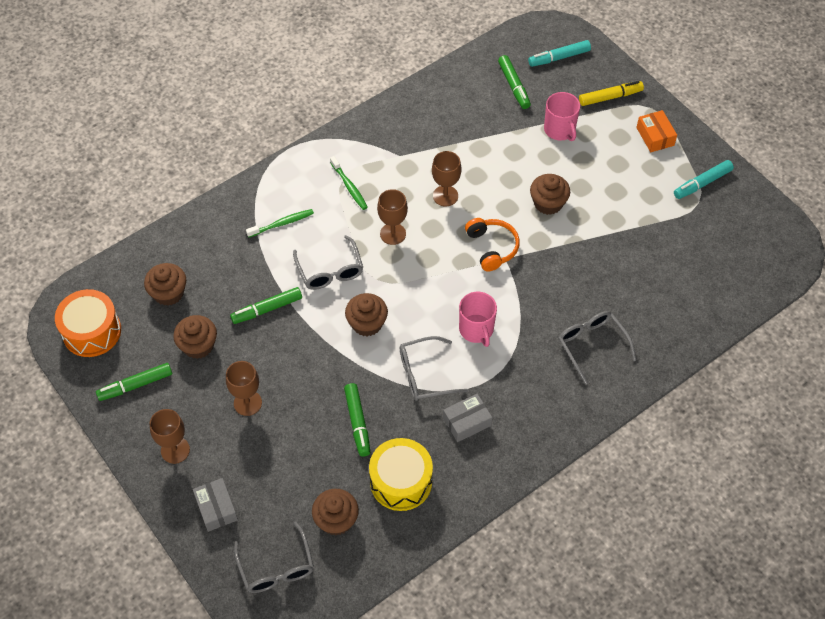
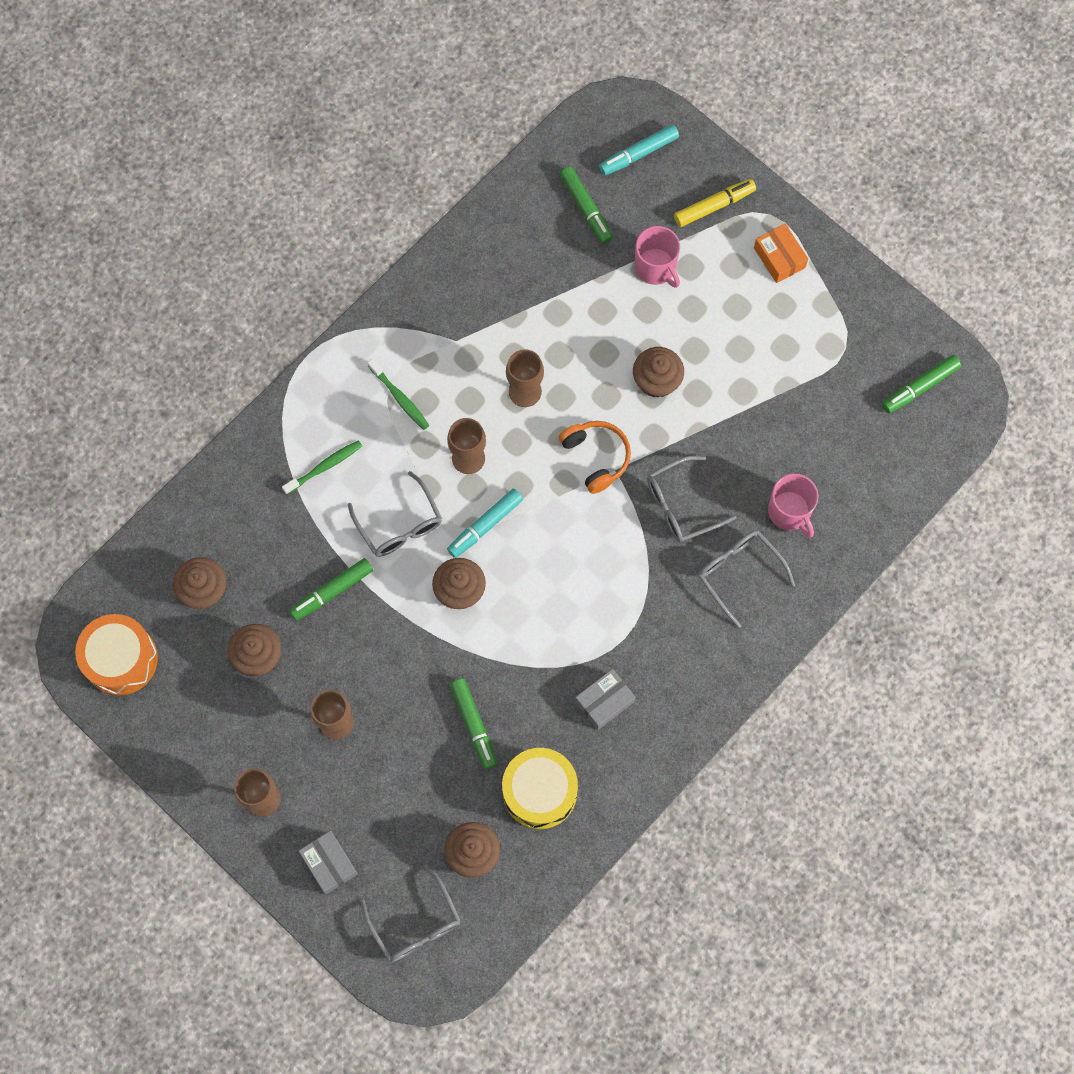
camera: 10 degrees left, 15 degrees up
green marker [96,363,172,401] -> green marker moved to [882,355,961,413]
grey glasses [400,336,468,401] -> grey glasses moved to [647,456,737,542]
pink mug [459,292,497,347] -> pink mug moved to [768,474,818,538]
turquoise marker [674,160,734,199] -> turquoise marker moved to [447,488,523,558]

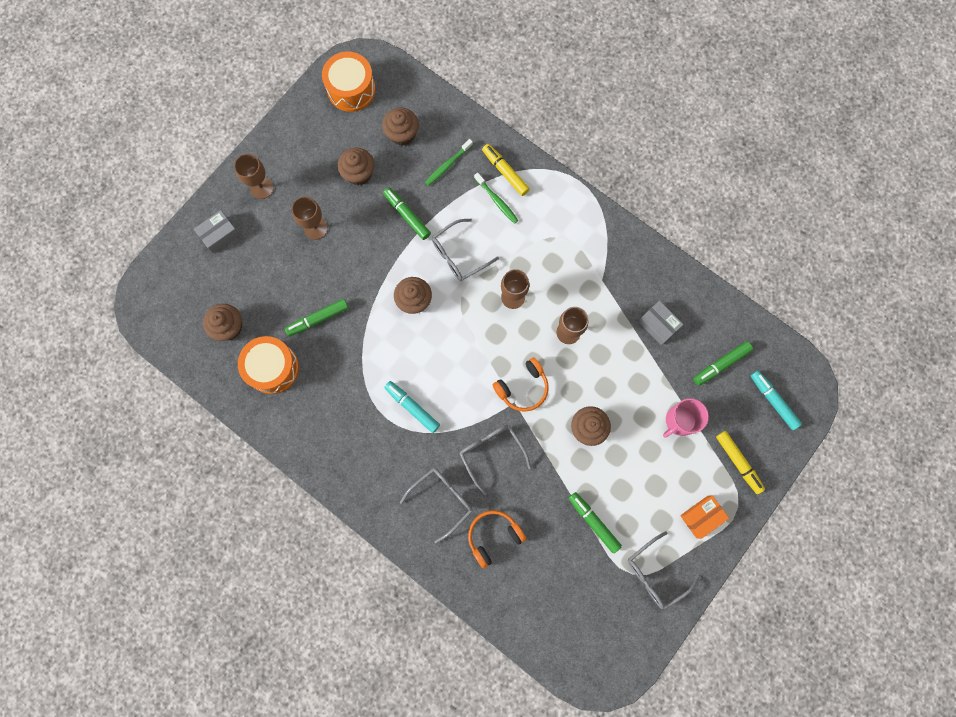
camera: 85 degrees right, 5 degrees up
grey glasses [360,864,460,962] -> grey glasses moved to [628,531,700,610]
green toothbrush [367,359,429,430] -> green toothbrush moved to [425,139,473,186]
turquoise marker [447,488,523,558] -> turquoise marker moved to [384,381,440,433]
yellow drum [502,748,578,829] -> orange drum [238,336,299,394]
grey box [575,669,635,730] -> grey box moved to [638,301,683,345]
pink mug [768,474,818,538] -> orange headphones [468,510,526,569]
green marker [882,355,961,413] -> green marker moved to [568,492,622,553]
none -> yellow marker [482,144,530,196]

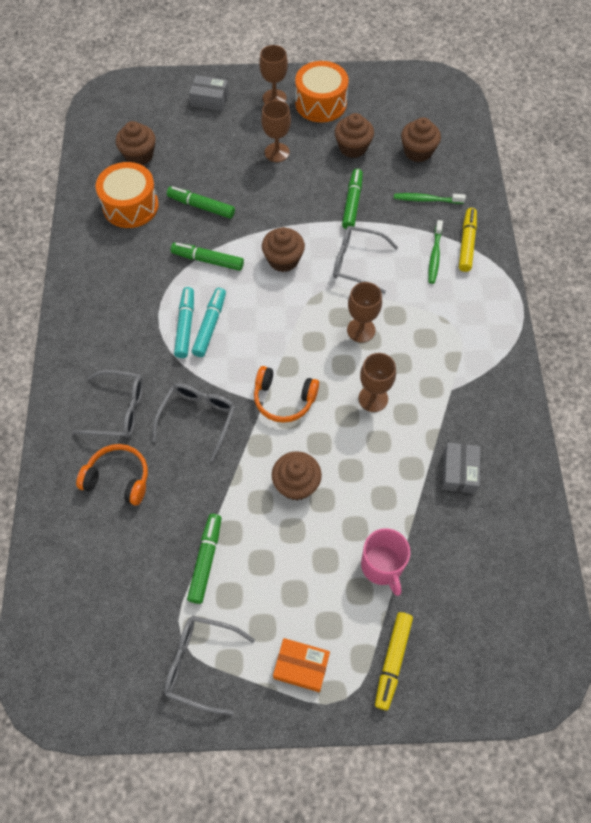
camera: 50 degrees right, 15 degrees down
orange drum [322,52,376,112] -> orange drum moved to [295,61,348,122]
pink mug [663,398,709,438] -> pink mug turned 120 degrees counterclockwise [361,528,410,596]
green marker [693,341,753,386] -> green marker moved to [171,243,244,271]
turquoise marker [751,371,802,430] -> turquoise marker moved to [192,288,226,357]

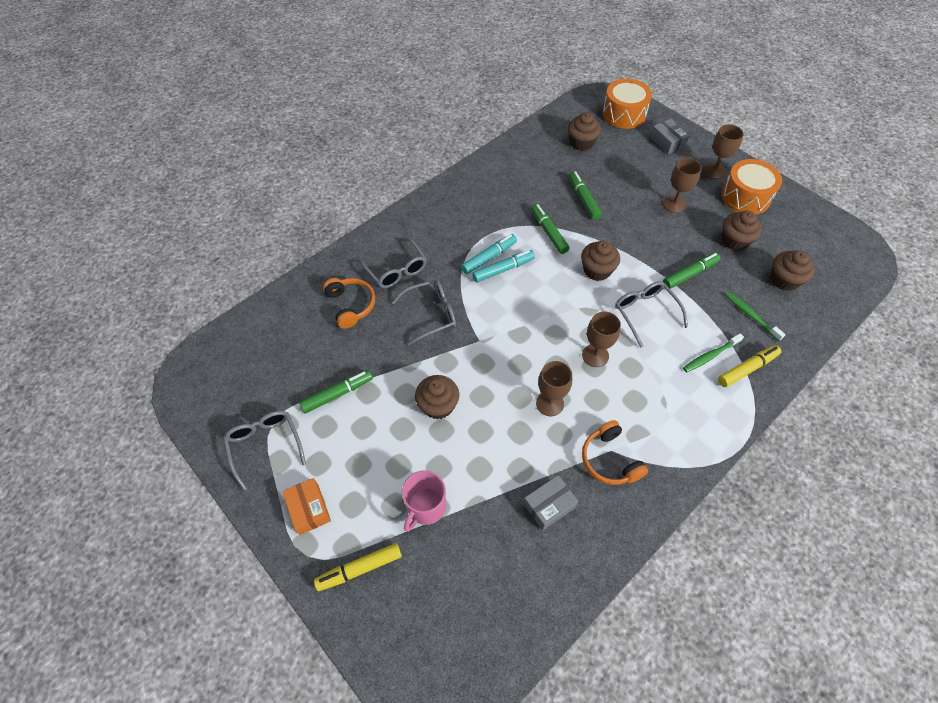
camera: 50 degrees right, 5 degrees down
orange drum [96,162,159,228] -> orange drum moved to [602,79,652,129]
orange headphones [254,366,319,423] -> orange headphones moved to [582,420,648,485]

